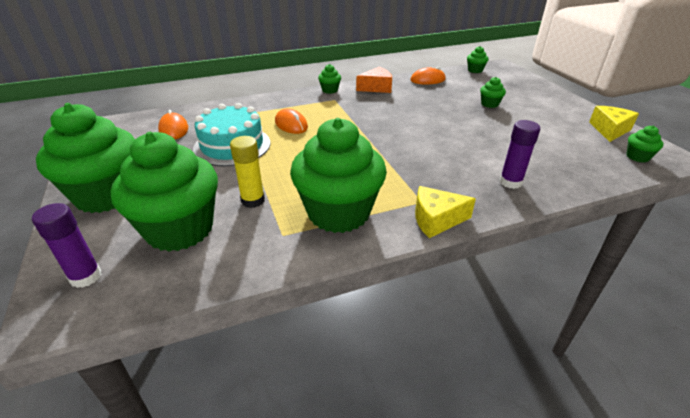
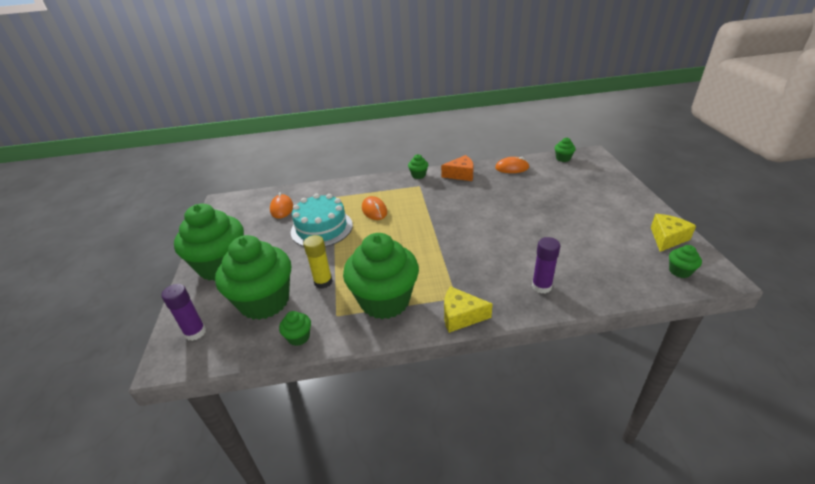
camera: 15 degrees right, 0 degrees up
green cupcake [480,77,506,108] -> green cupcake moved to [279,311,311,346]

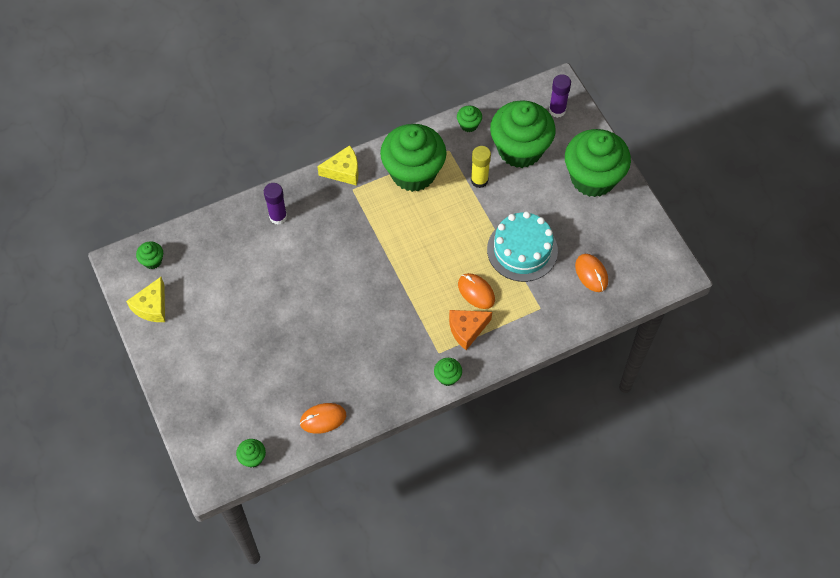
camera: 160 degrees right, 25 degrees up
orange cheese [441,155,474,181] -> orange cheese moved to [449,310,492,350]

